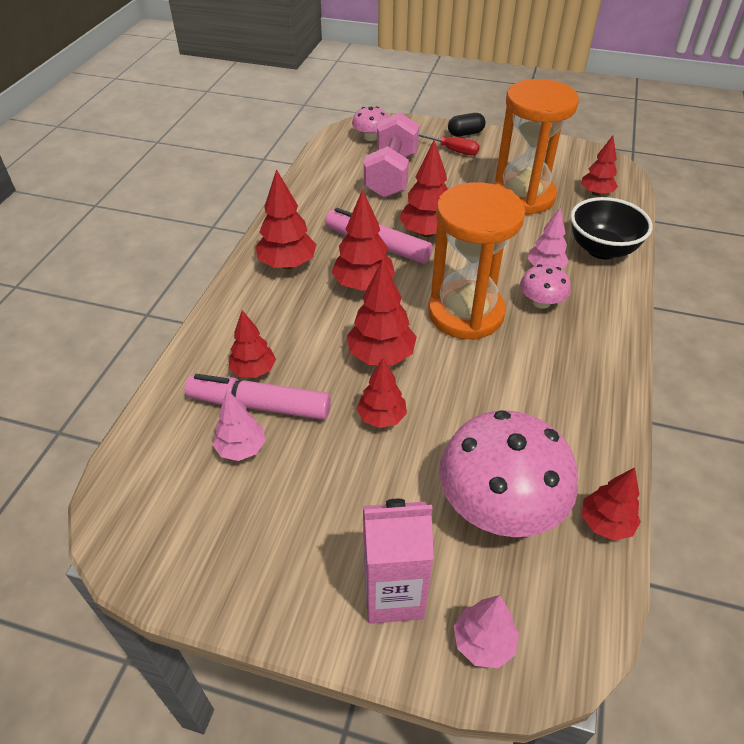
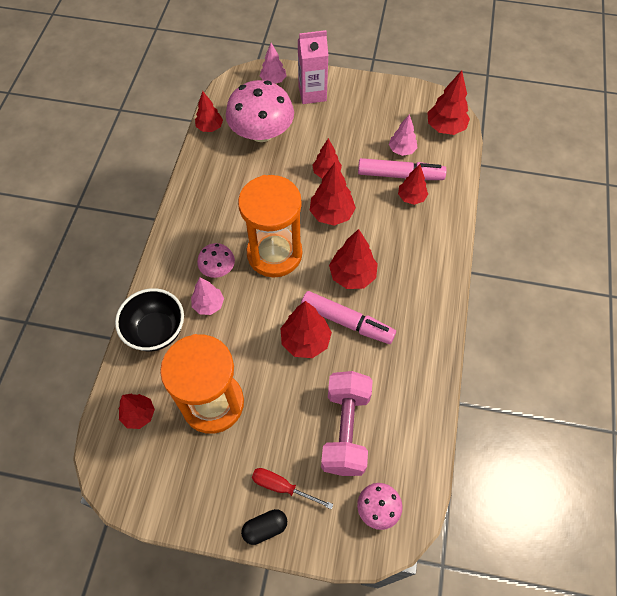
camera: 175 degrees right, 15 degrees up
red tree [255,169,317,269] -> red tree moved to [427,70,470,135]

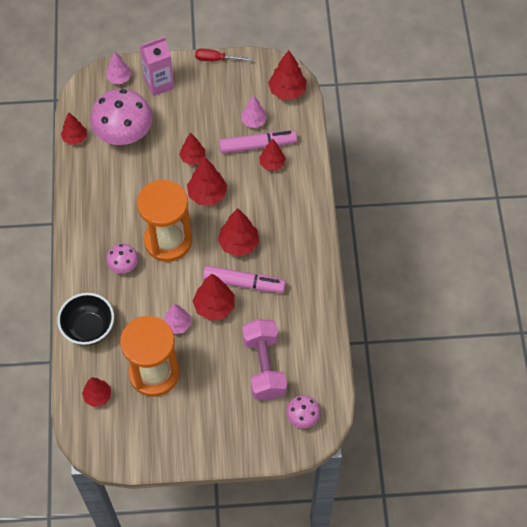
camera: 15 degrees left, 0 degrees up
pink tree [191,277,224,315] -> pink tree moved to [163,304,191,334]
black capsule [241,509,287,545] -> none
red screwdriver [252,468,334,509] -> red screwdriver moved to [195,49,252,61]

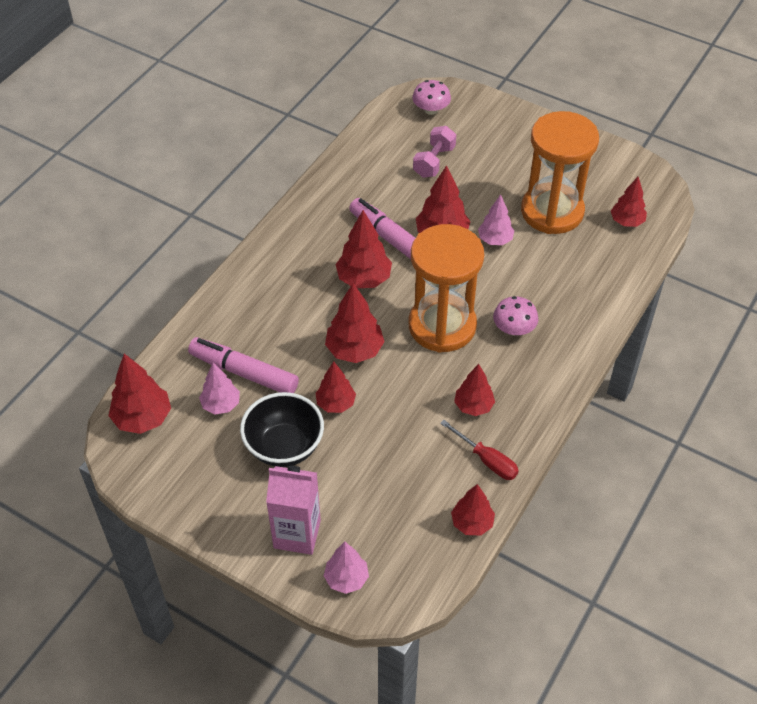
camera: 145 degrees left, 10 degrees down
black bowl [57,293,114,346] -> black bowl moved to [240,392,324,467]
pink mushroom [90,89,153,145] -> none
red screwdriver [195,49,252,61] -> red screwdriver moved to [440,420,519,480]
pink dumbbell [242,319,287,400] -> pink dumbbell [413,126,456,178], size x0.61
red tree [259,139,286,171] -> red tree moved to [454,364,495,416]

